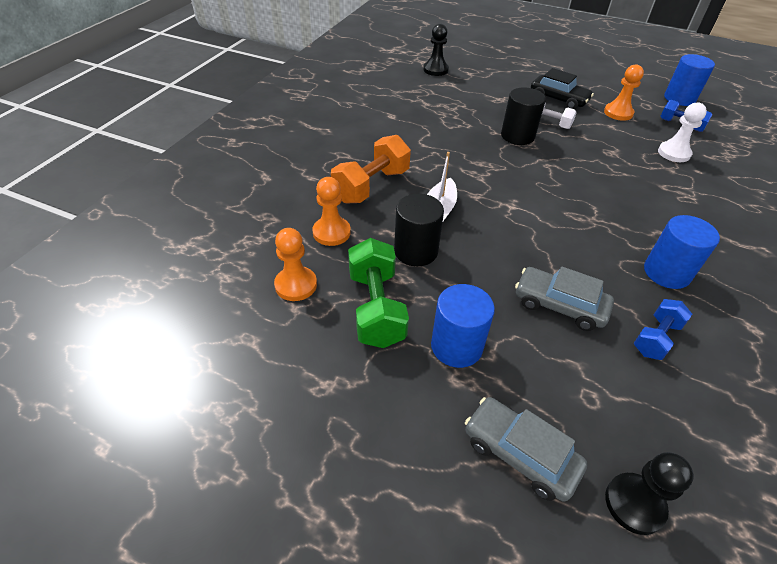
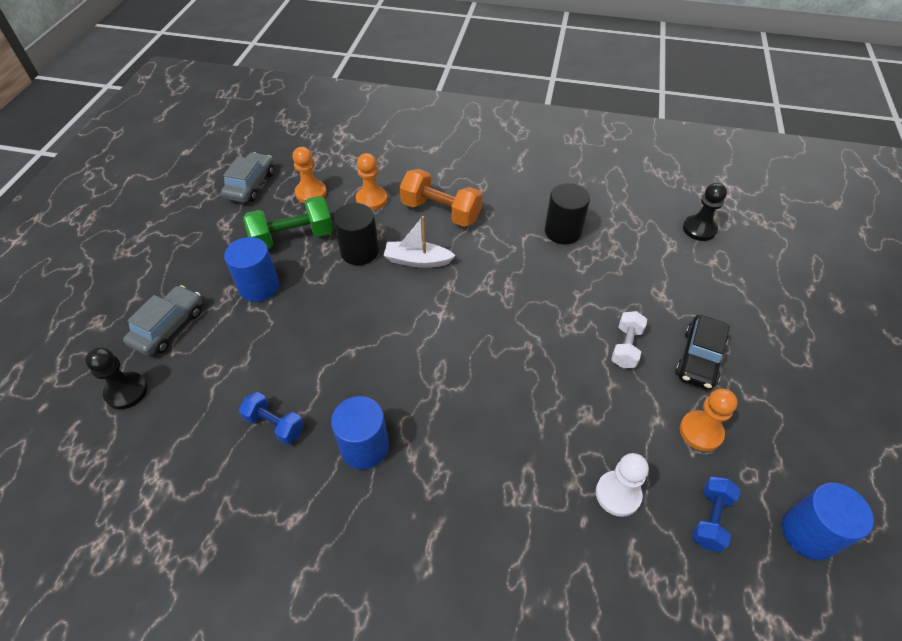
camera: 80 degrees right, 5 degrees up
black cylinder [501,87,546,145] -> black cylinder moved to [545,183,590,245]
grey car [515,267,614,331] -> grey car moved to [221,152,274,203]

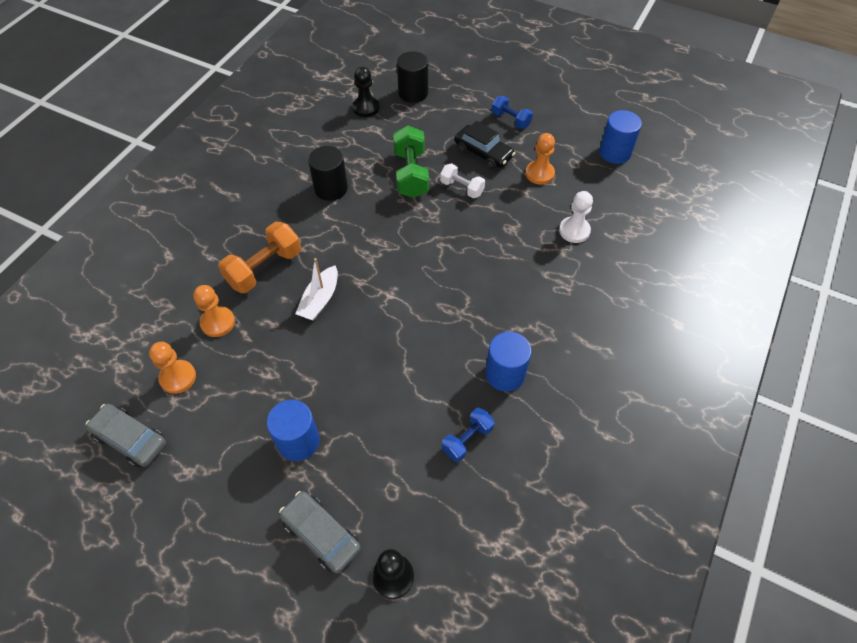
camera: 75 degrees left, 5 degrees up
green dumbbell [243,196,333,249] -> green dumbbell moved to [393,126,429,198]
black cylinder [333,203,379,265] -> black cylinder moved to [397,51,428,103]
blue dumbbell [692,476,740,552] -> blue dumbbell moved to [491,96,533,129]

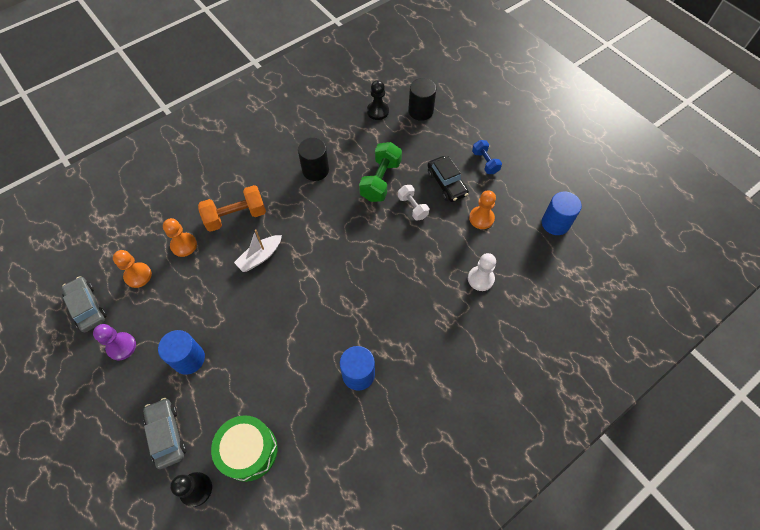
camera: 25 degrees right, 5 degrees up
blue dumbbell [442,408,495,462] -> none
none -> purple pawn [93,324,136,360]
none -> green drum [211,415,277,482]

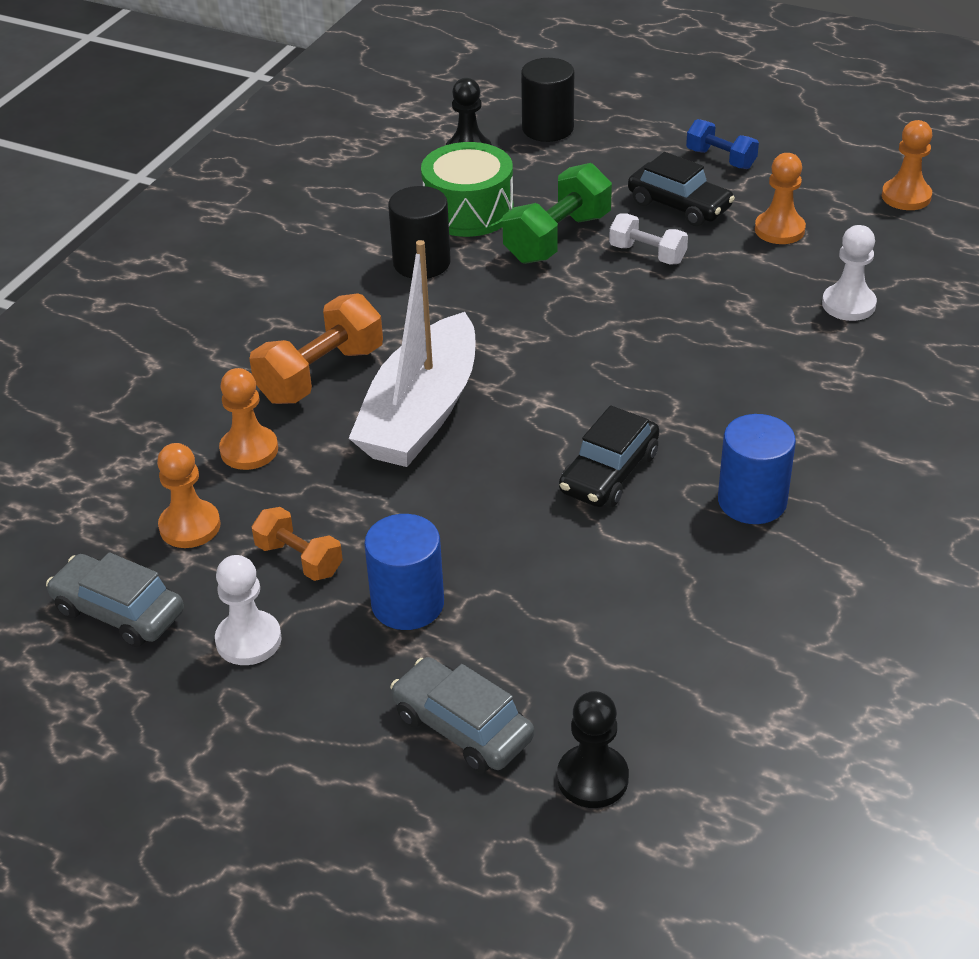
camera: 25 degrees left, 20 degrees down
purple pawn [93,324,136,360] -> white pawn [215,555,282,665]
green drum [211,415,277,482] -> green drum moved to [421,142,513,237]
white boat [234,229,282,272] -> white boat [348,240,475,467], size x1.89
green dumbbell [359,142,402,202] -> green dumbbell turned 45 degrees clockwise [502,163,612,264]
blue cylinder [542,191,582,235] -> orange pawn [882,120,932,210]
none -> orange dumbbell [251,507,343,581]
none -> black car [559,406,659,507]

